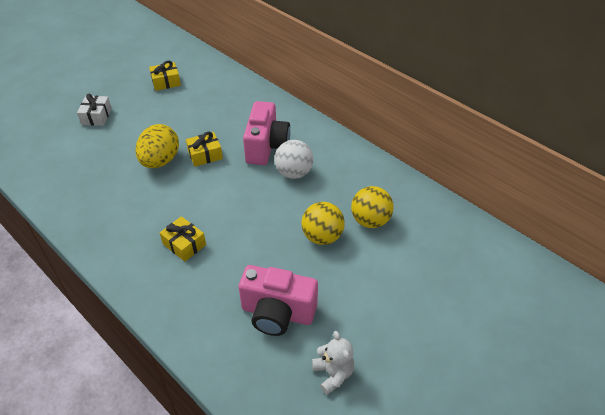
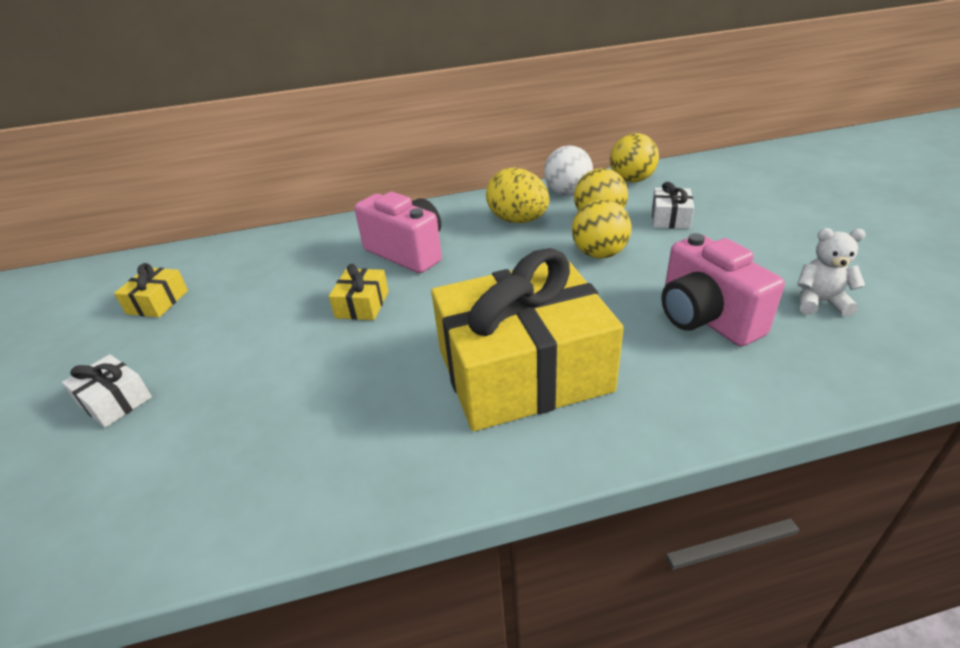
camera: 55 degrees left, 10 degrees down
yellow egg [135,124,179,168] -> yellow egg moved to [486,168,549,223]
yellow gift [160,216,206,262] -> yellow gift [431,248,624,431], size x2.50
pink camera [239,265,318,336] -> pink camera turned 105 degrees clockwise [661,233,785,346]
white ball [274,140,313,179] -> white ball moved to [544,145,593,196]
none -> yellow ball [610,133,659,183]
none -> white gift [652,182,694,229]

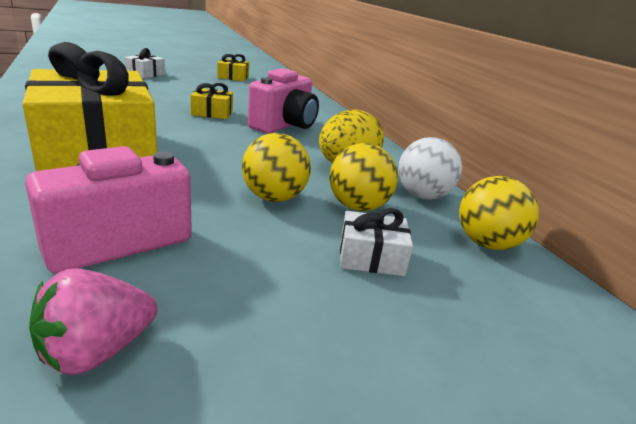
camera: 75 degrees right, 10 degrees down
white teddy bear [797,228,866,316] -> pink strawberry [29,268,157,375]

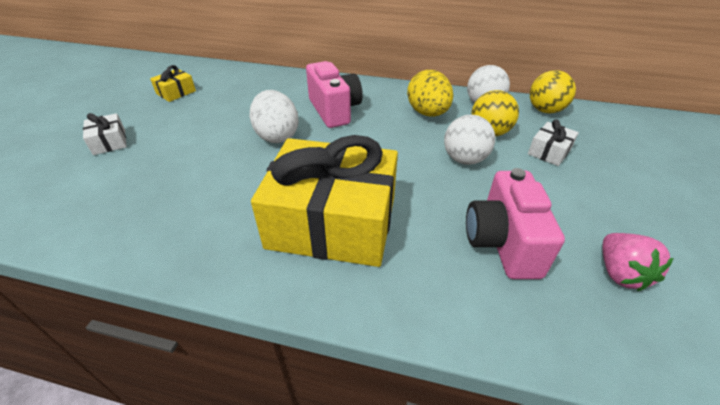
camera: 50 degrees left, 15 degrees up
yellow gift [191,83,233,119] -> white egg [250,90,299,143]
yellow ball [242,133,311,202] -> white ball [444,115,495,165]

